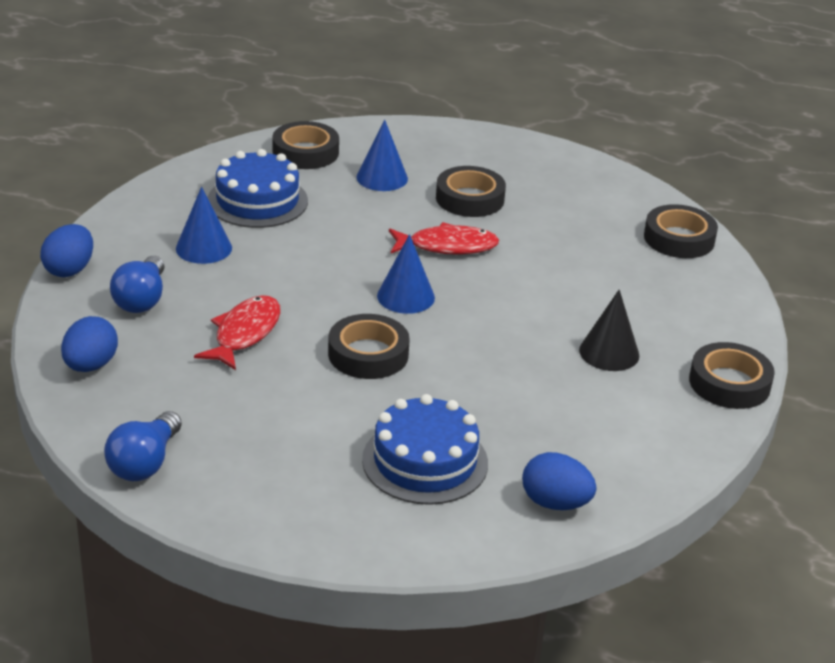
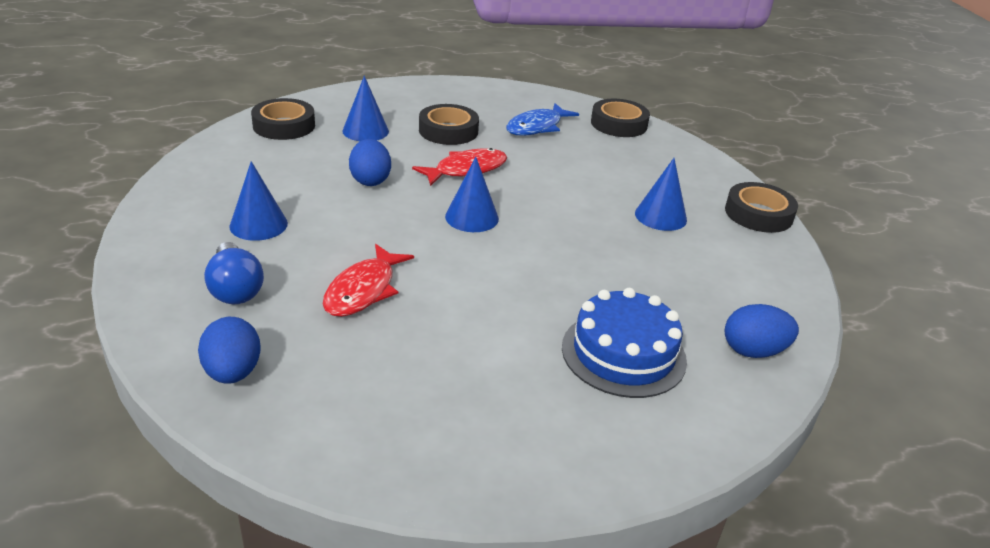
camera: 30 degrees left, 0 degrees up
blue egg [40,224,93,277] -> blue egg moved to [349,139,391,186]
blue light bulb [104,411,182,481] -> none
red fish [194,295,281,370] -> red fish turned 150 degrees counterclockwise [323,244,414,317]
blue cake [208,149,308,228] -> none
black tape [328,314,410,379] -> none
black cone [579,290,639,371] -> blue cone [635,158,687,231]
none -> blue fish [506,103,579,136]

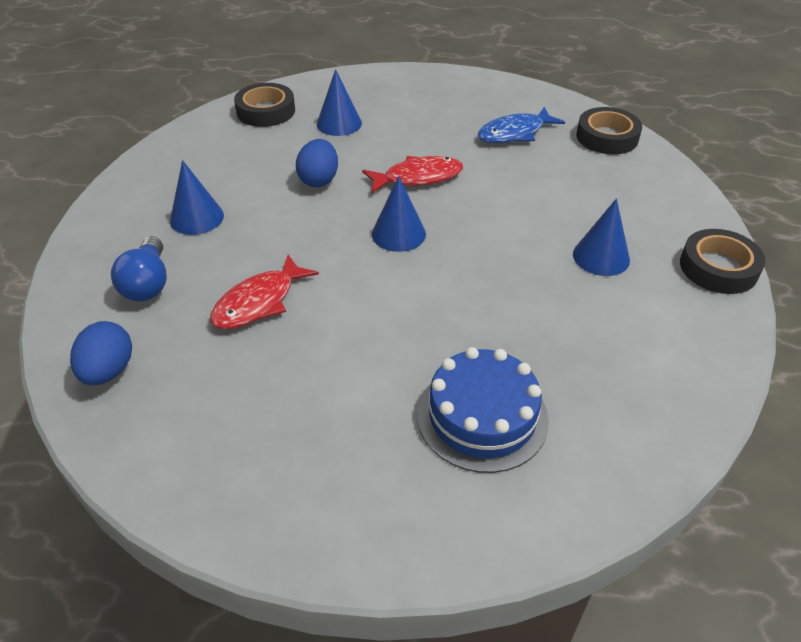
camera: 20 degrees right, 10 degrees up
black tape [419,104,479,145] -> none
blue egg [725,304,799,358] -> none

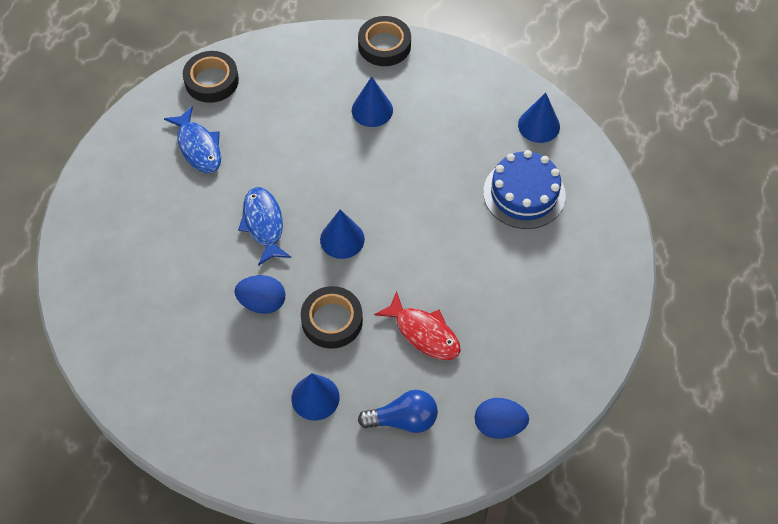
camera: 90 degrees left, 15 degrees up
black tape [234,83,295,127] -> black tape moved to [301,286,363,349]
blue cone [317,69,362,136] -> blue cone moved to [518,92,560,143]
red fish [362,156,463,193] -> blue fish [238,187,291,266]

